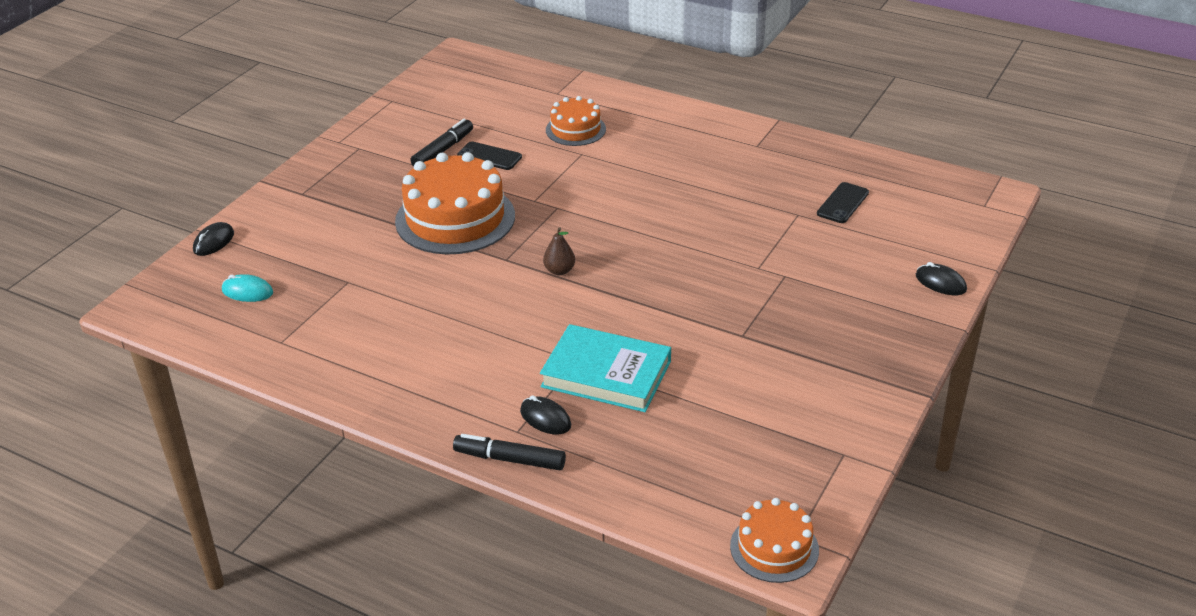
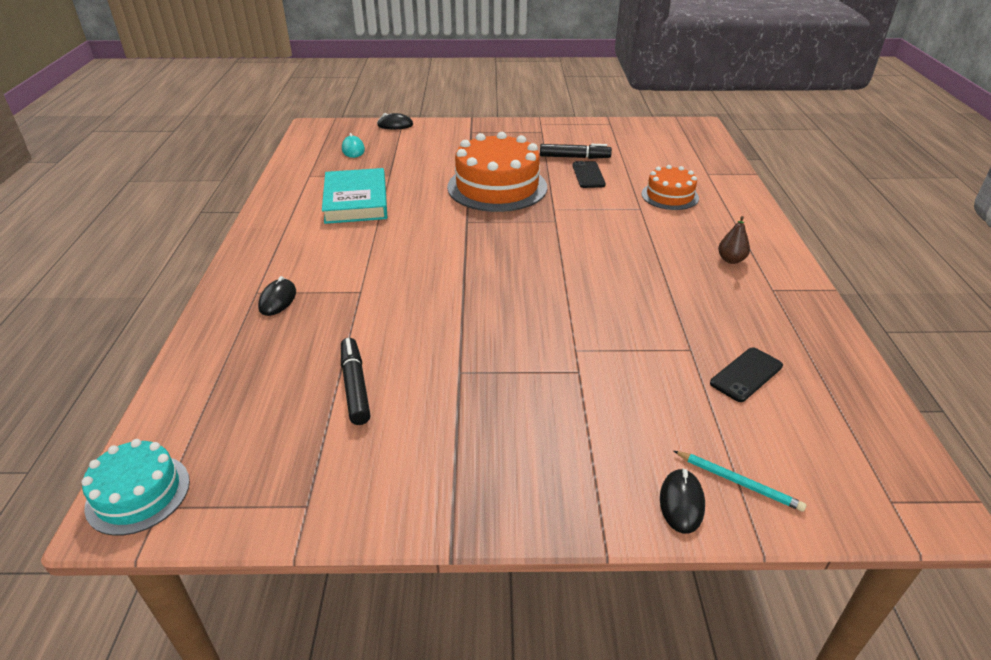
camera: 60 degrees right, 0 degrees up
black marker [453,434,566,470] -> black marker moved to [341,338,370,425]
turquoise book [540,324,671,412] -> turquoise book moved to [322,168,387,224]
brown pear [543,227,575,275] -> brown pear moved to [718,216,750,264]
orange cake [730,498,819,583] -> turquoise cake [81,439,190,536]
black phone [817,182,869,223] -> black phone turned 45 degrees counterclockwise [710,348,783,402]
none -> turquoise pencil [674,451,806,512]

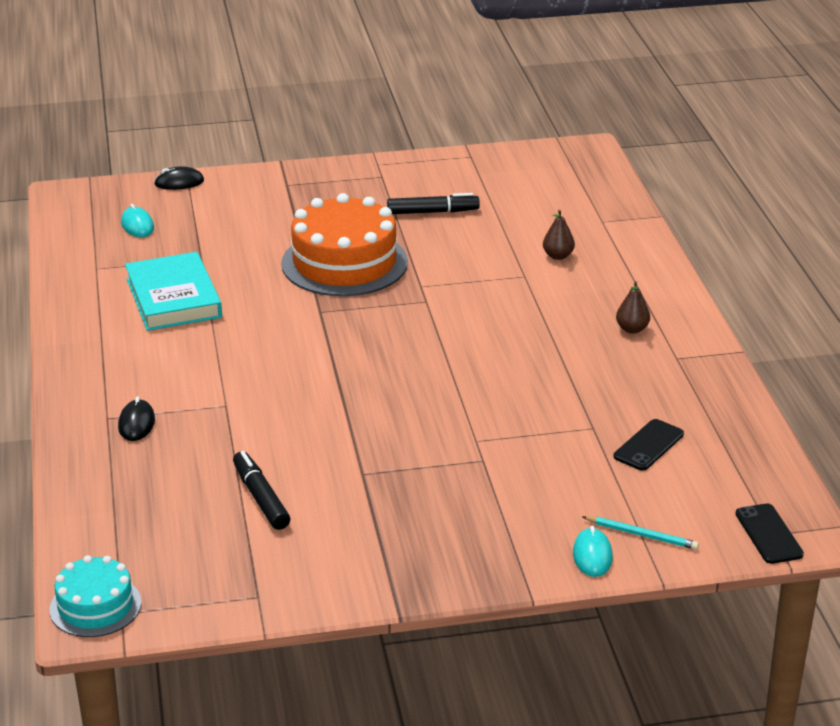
camera: 10 degrees left, 5 degrees down
black phone [573,161,606,188] -> black phone moved to [736,504,804,564]
orange cake [641,165,699,210] -> brown pear [543,210,575,260]
black mouse [660,468,705,534] -> turquoise mouse [573,525,613,577]

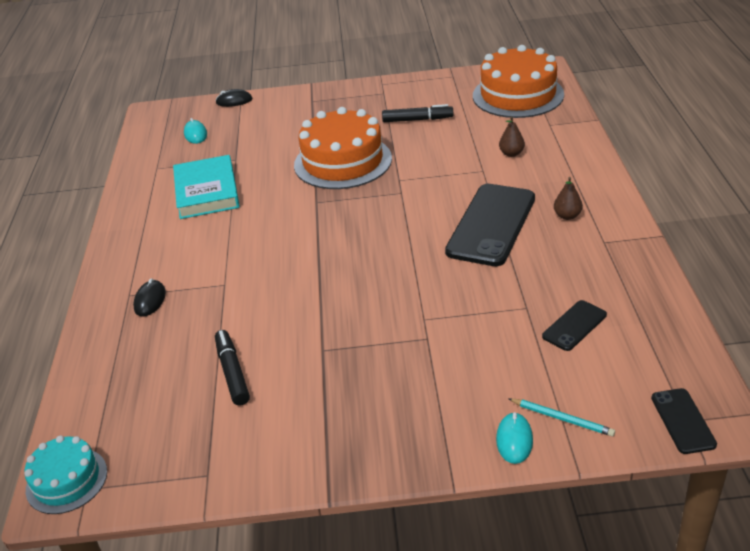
camera: 10 degrees right, 5 degrees up
none -> black phone [445,184,535,266]
none -> orange cake [473,45,564,118]

